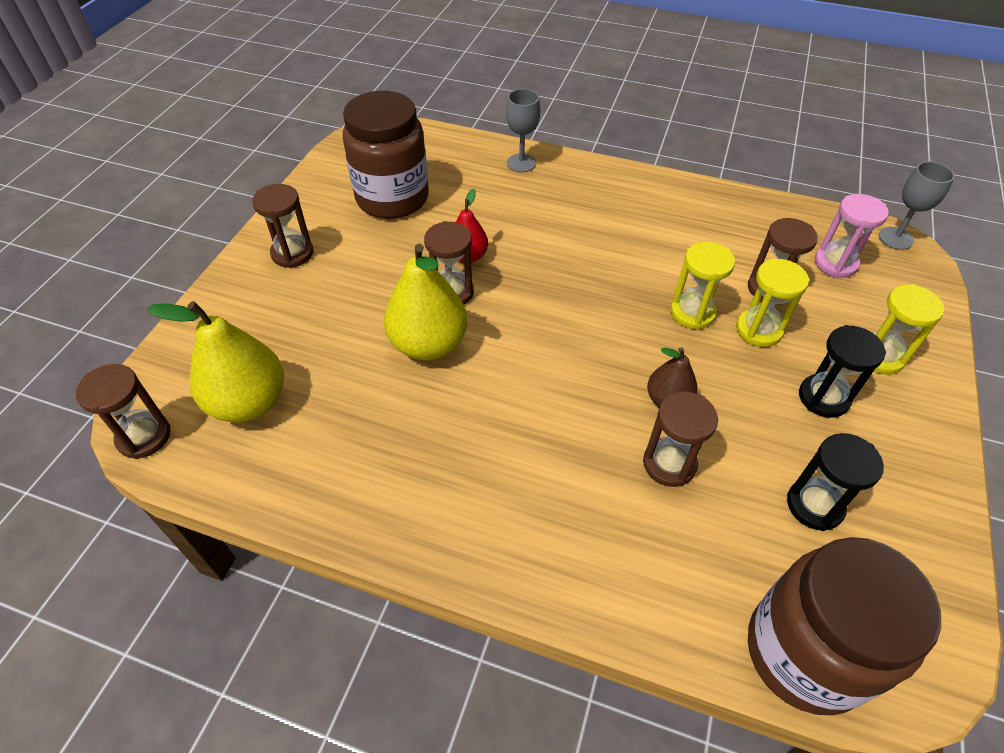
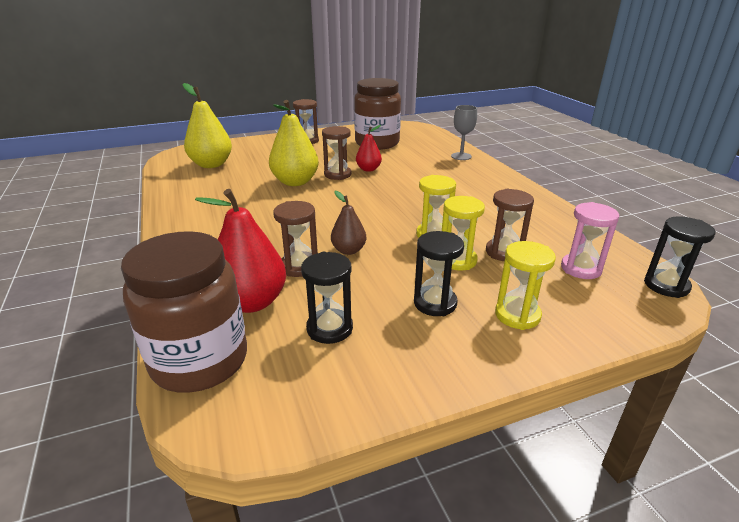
camera: 50 degrees right, 20 degrees down
brown hourglass [76,364,171,459] -> none
grey goblet [879,161,955,250] -> black hourglass [644,216,715,298]
none -> red pear [195,189,286,313]

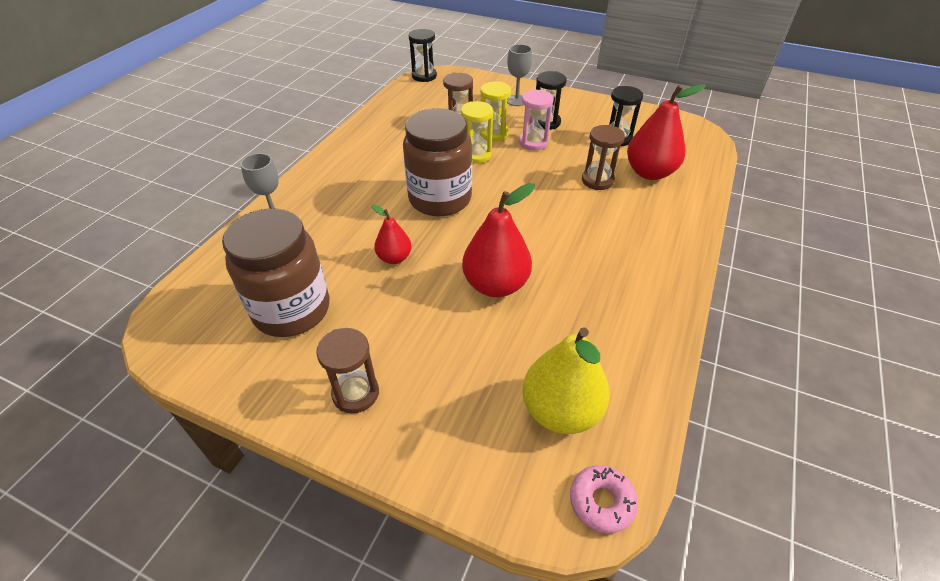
camera: 135 degrees left, 15 degrees up
brown jar [121,231,247,393] -> brown jar moved to [403,108,472,216]
yellow pear [269,100,319,186] -> red pear [462,183,535,297]
brown hourglass [322,126,351,180] -> none
brown pear [331,191,366,255] -> none
yellow hourglass [495,241,556,330] -> grey goblet [507,44,532,106]
pink hourglass [561,202,619,279] -> pink hourglass moved to [519,89,554,151]
none -> pink donut [570,465,638,533]

